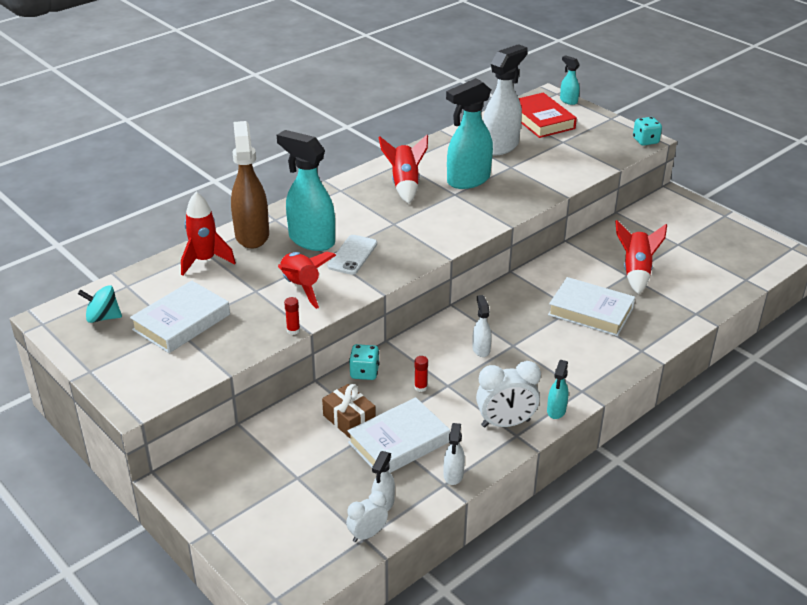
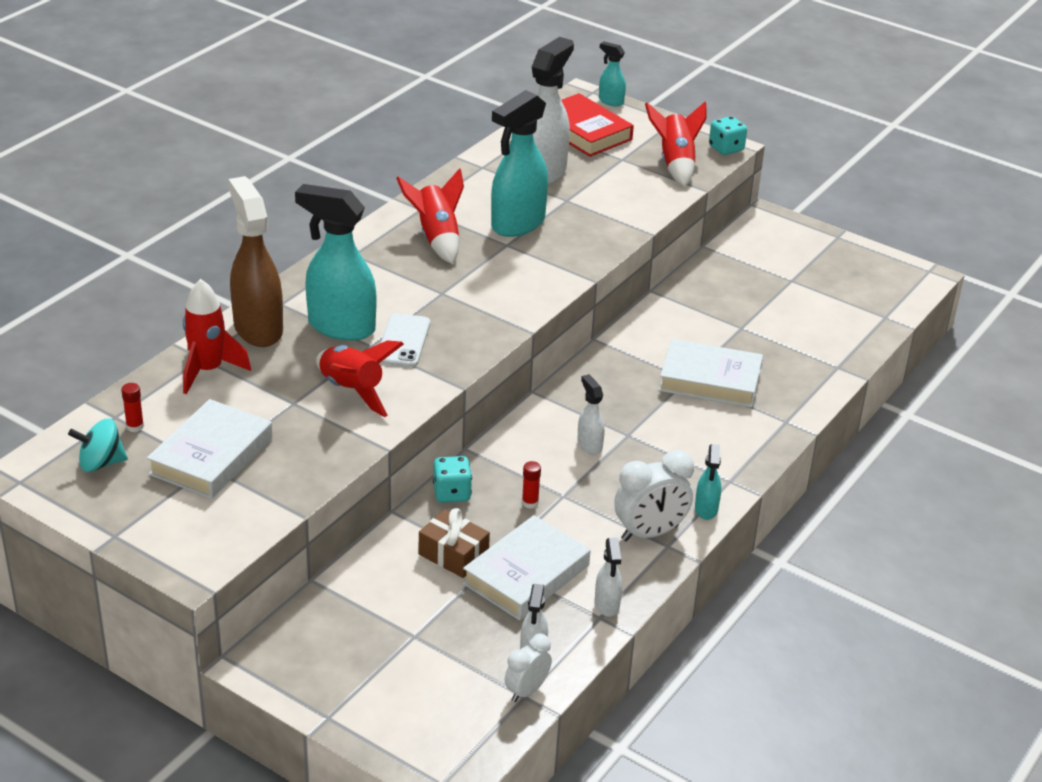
camera: 15 degrees left, 0 degrees up
red glue stick [284,297,300,335] -> red glue stick moved to [121,383,144,432]
red rocket [615,220,667,294] -> red rocket moved to [645,102,706,187]

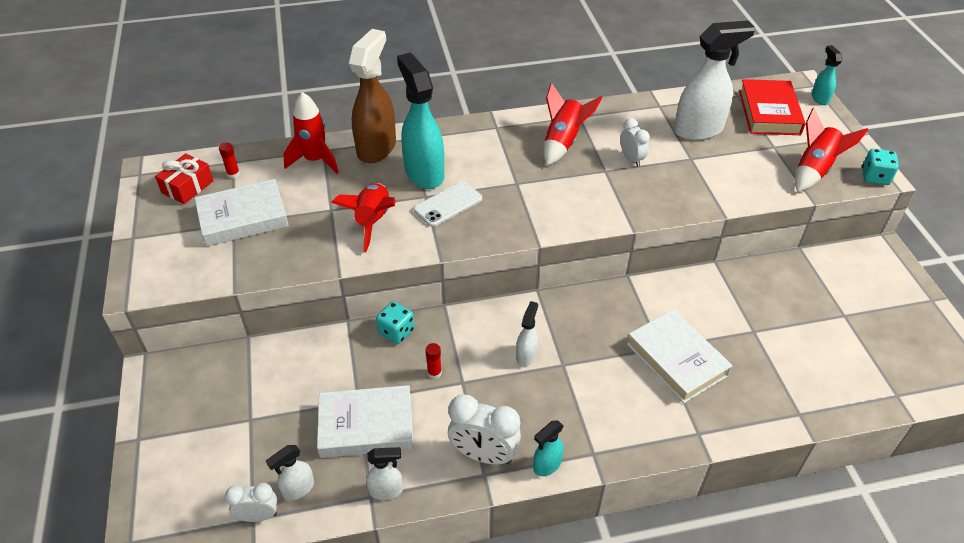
camera: 45 degrees right, 10 degrees up
turquoise spinning top [68,419,128,472] -> red gift [155,153,214,204]
brown gift [419,508,490,578] -> none
turquoise spray bottle [491,90,548,237] -> white clock [620,118,650,167]
white spray bottle [595,538,622,617] -> white spray bottle turned 135 degrees counterclockwise [366,447,403,500]

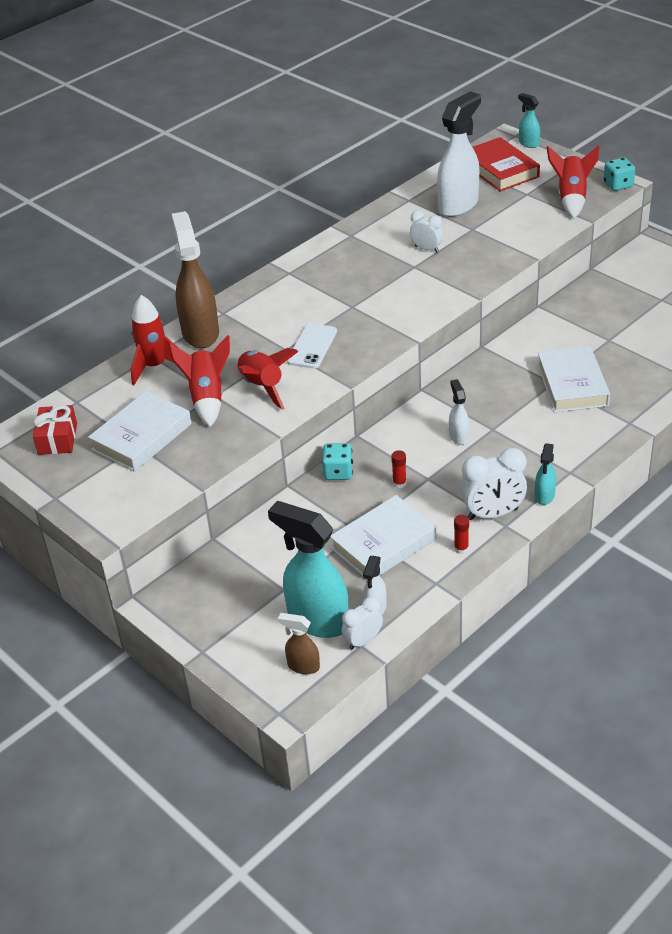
camera: 30 degrees left, 5 degrees down
red glue stick [219,143,240,179] -> red glue stick moved to [454,515,469,554]
white spray bottle [366,447,403,500] -> none
turquoise spray bottle [397,53,444,189] -> turquoise spray bottle moved to [268,501,349,638]
red rocket [544,83,603,166] -> red rocket moved to [168,335,230,427]
white book [627,309,733,403] -> white book turned 60 degrees clockwise [537,346,610,412]
none -> brown spray bottle [278,613,320,675]

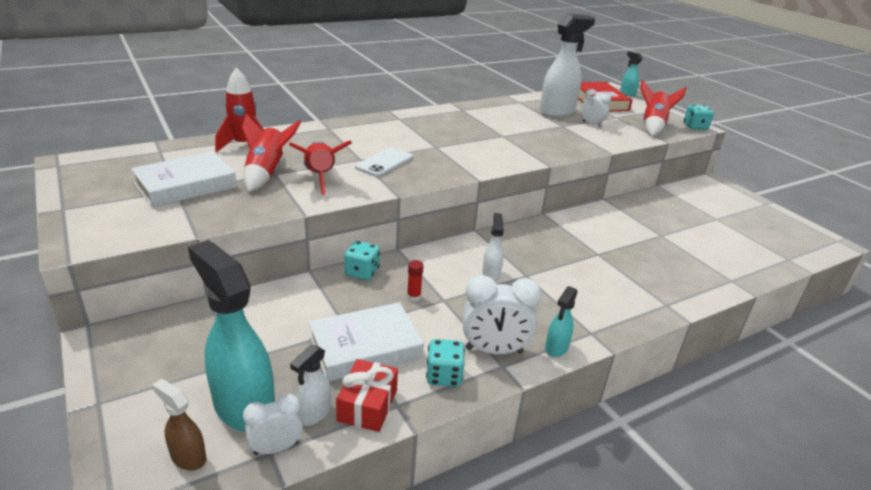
camera: 10 degrees right, 10 degrees down
red gift [33,405,77,455] -> red gift moved to [336,359,398,432]
brown spray bottle [172,211,219,348] -> none
white clock [410,210,443,253] -> white clock moved to [581,89,611,128]
red glue stick [454,515,469,554] -> turquoise dice [426,339,465,387]
white book [537,346,610,412] -> none

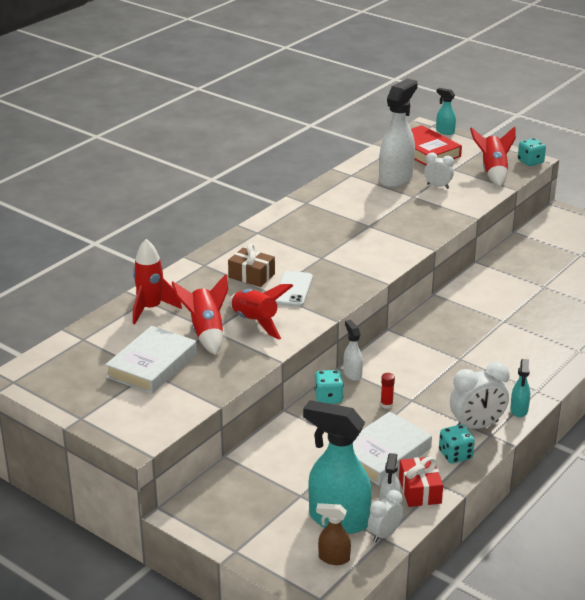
camera: 20 degrees left, 0 degrees up
white spray bottle [482,213,504,281] -> white spray bottle moved to [343,320,363,381]
none -> brown gift [228,244,275,287]

